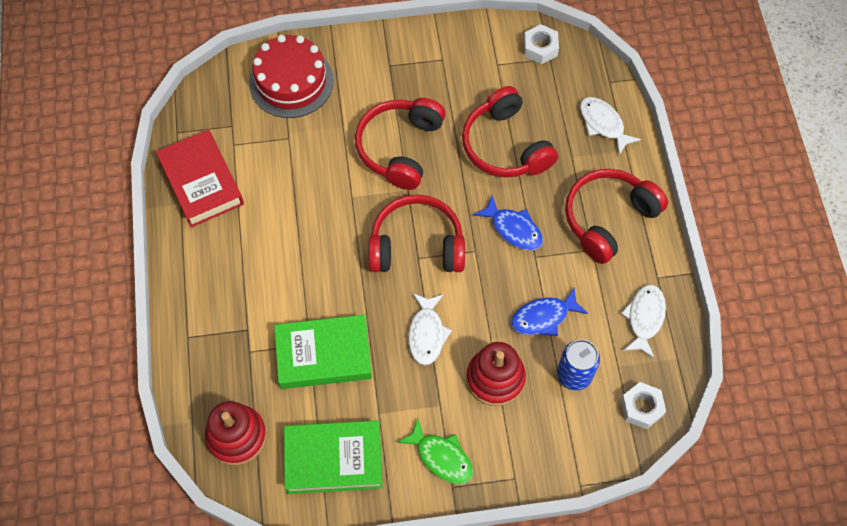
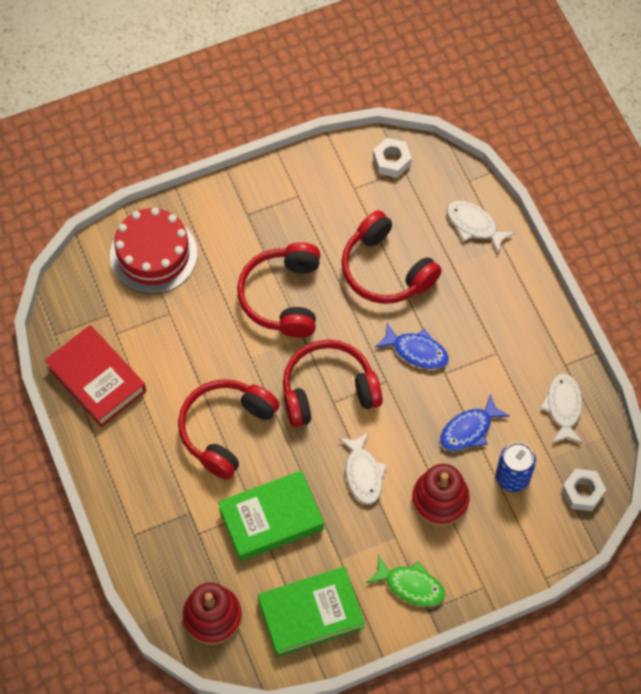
camera: 15 degrees left, 0 degrees up
red headphones [565,169,668,264] -> red headphones moved to [178,379,279,480]

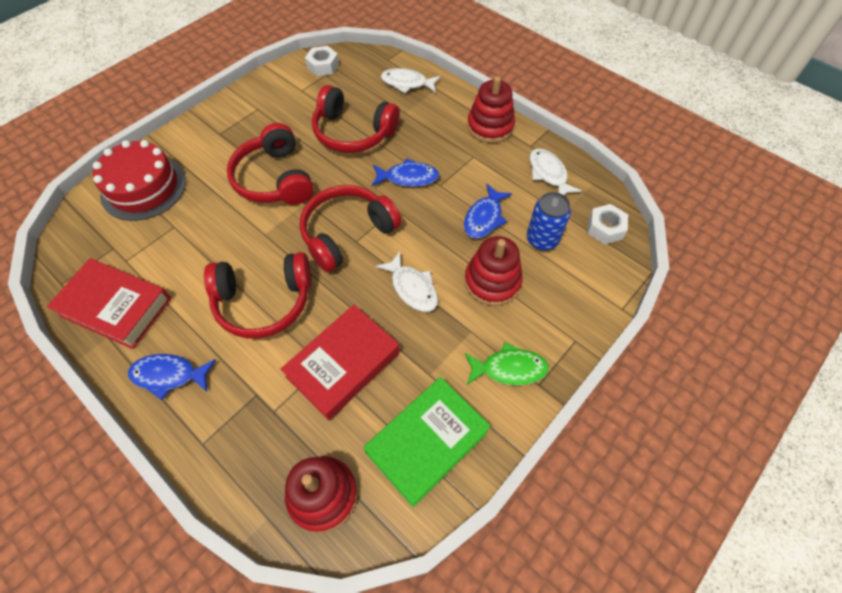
camera: 25 degrees left, 5 degrees down
red headphones [178,379,279,480] -> red headphones turned 105 degrees counterclockwise [204,252,312,339]
green book [218,470,324,561] -> red book [281,305,400,420]
none -> blue fish [128,354,216,400]
none -> red stacking toy [467,76,515,143]

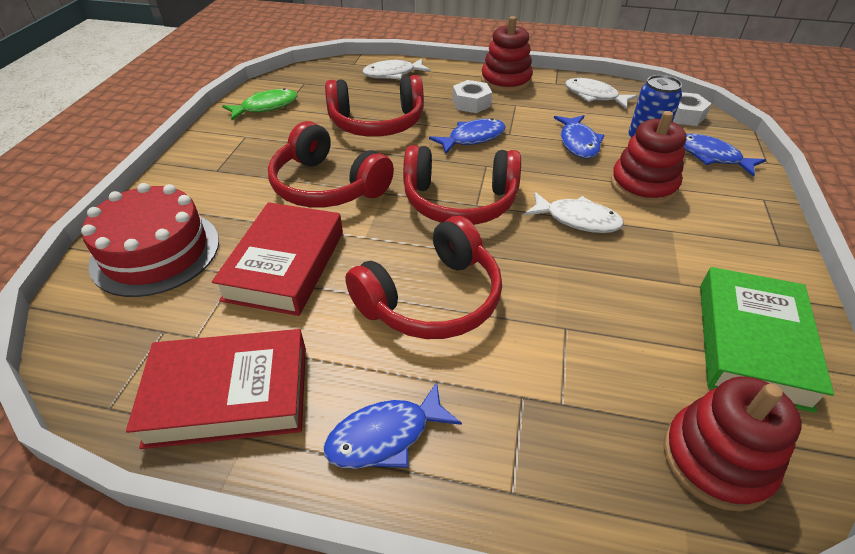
camera: 30 degrees left, 15 degrees down
red book [281,305,400,420] -> red book moved to [212,202,343,316]
red headphones [299,185,402,272] -> red headphones turned 105 degrees counterclockwise [403,145,521,225]
white nut [305,46,339,76] -> white nut moved to [452,80,492,113]
green fish [465,342,549,385] -> green fish moved to [222,88,298,120]
none -> blue fish [684,134,766,177]

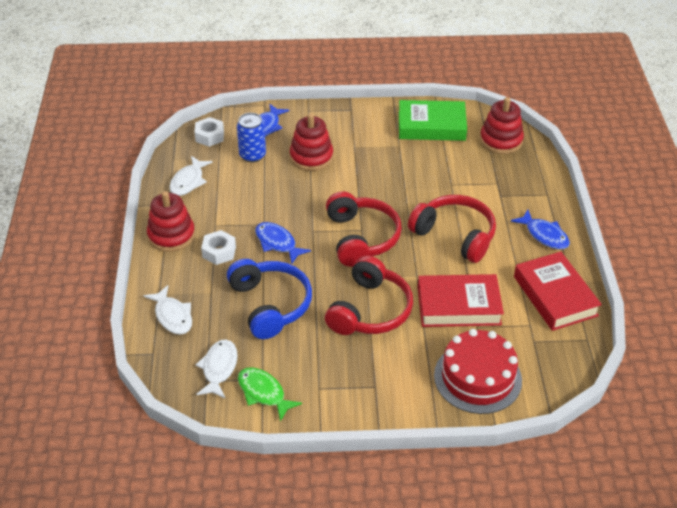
camera: 105 degrees left, 0 degrees up
red headphones [325,75,424,137] -> blue headphones [227,259,312,339]
white fish [524,192,624,233] -> white fish moved to [196,340,238,399]
blue fish [554,115,604,159] -> none

